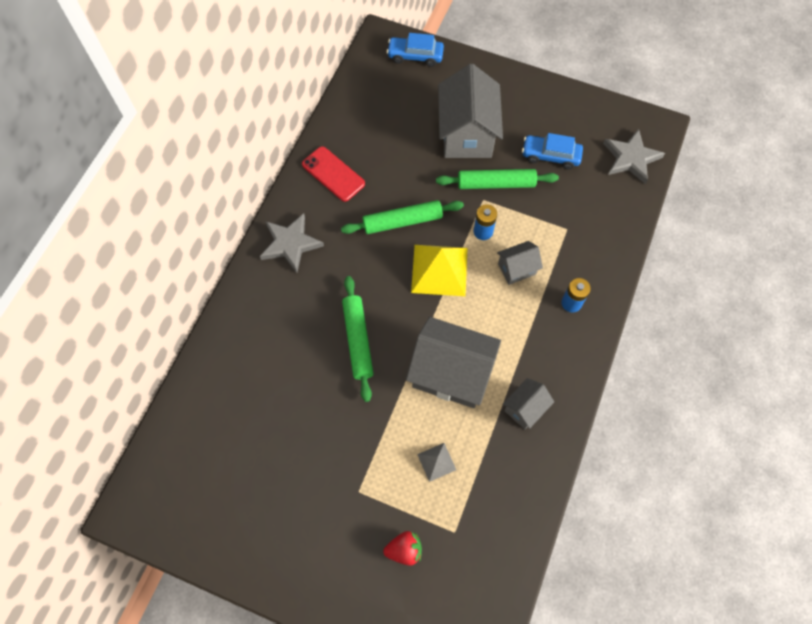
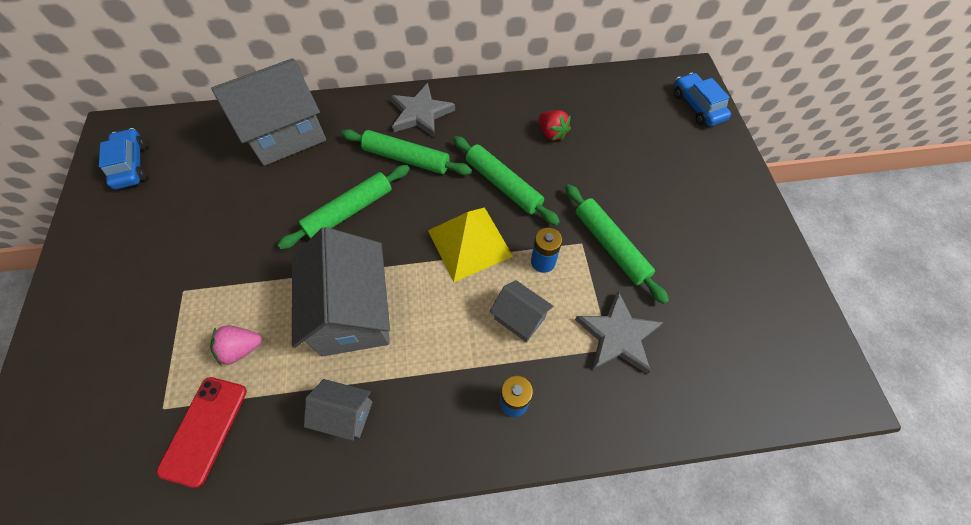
camera: 60 degrees right, 5 degrees down
red phone [302,146,365,202] -> red phone moved to [157,377,247,488]
red strawberry [383,531,422,566] -> red strawberry moved to [539,110,571,141]
grey pyramid [417,443,456,482] -> pink strawberry [210,325,262,366]
grey house [438,64,503,158] -> grey house moved to [211,58,326,166]
blue car [522,133,583,169] -> blue car moved to [99,128,147,189]
grey star [603,129,665,184] -> grey star moved to [575,291,663,374]
none -> green rolling pin [341,129,472,175]

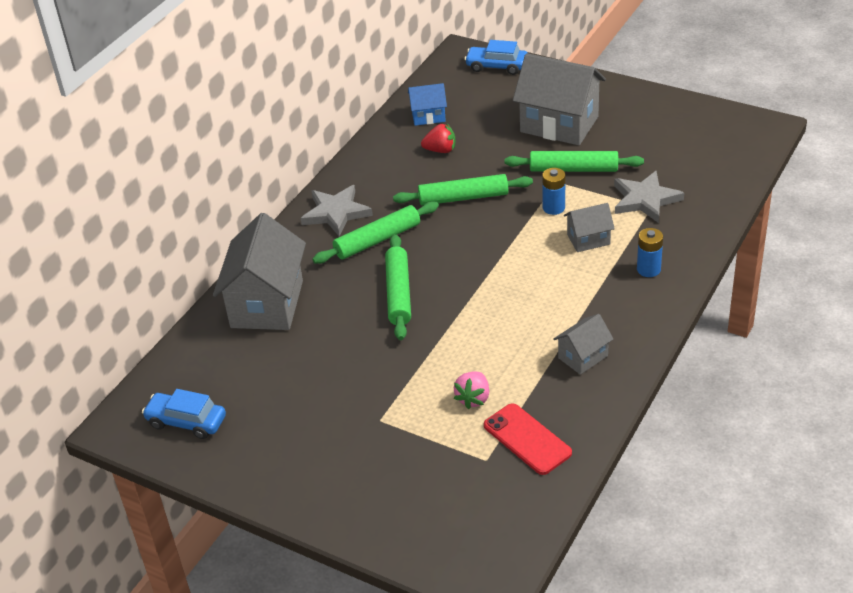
camera: 50 degrees left, 20 degrees down
grey house [292,227,390,357] -> grey house moved to [513,53,606,145]
yellow pyramid [428,207,513,282] -> none
none -> blue house [408,83,447,126]

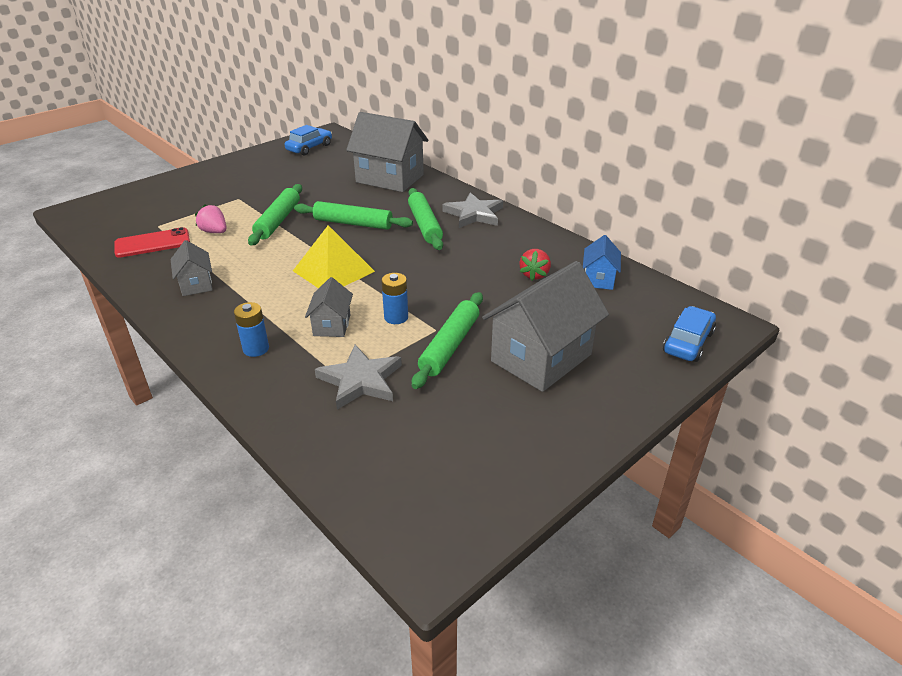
camera: 105 degrees right, 5 degrees down
green rolling pin [393,174,533,206] -> green rolling pin moved to [248,184,302,246]
none -> yellow pyramid [293,225,375,288]

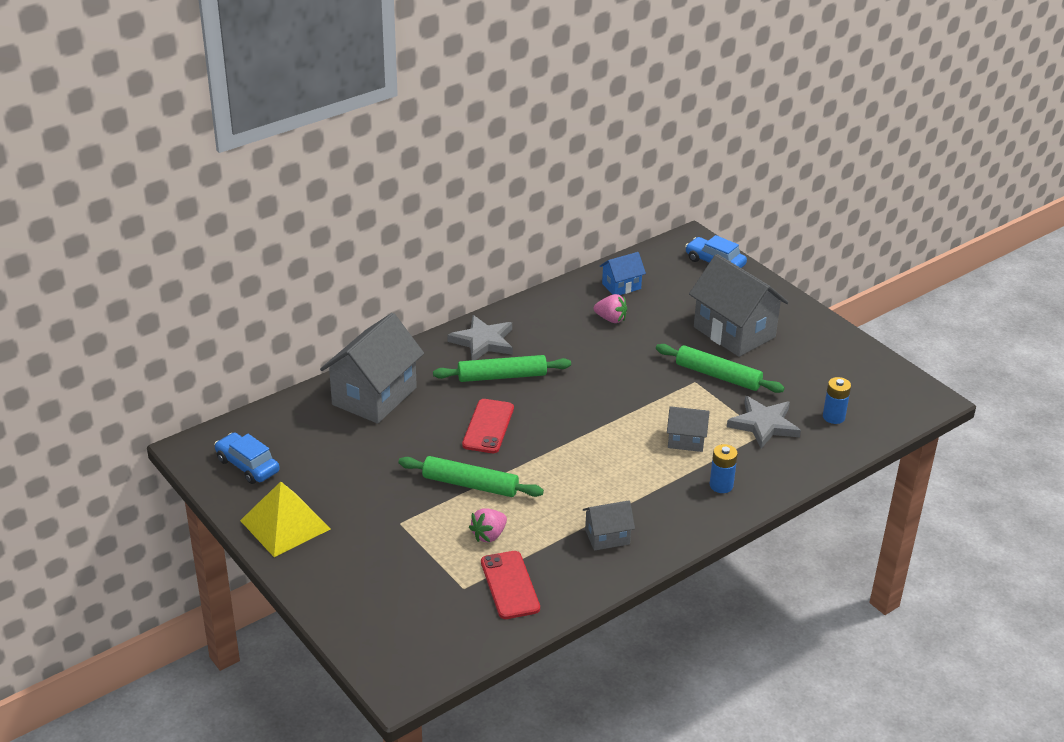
camera: 85 degrees left, 0 degrees up
yellow pyramid [293,225,375,288] -> yellow pyramid moved to [240,482,330,557]
green rolling pin [294,201,413,230] -> red phone [462,399,514,453]
blue battery [381,273,408,324] -> blue battery moved to [823,377,851,424]
red strawberry [520,249,551,281] -> pink strawberry [594,294,627,323]
blue house [583,235,621,290] -> blue house turned 45 degrees counterclockwise [600,252,646,295]

